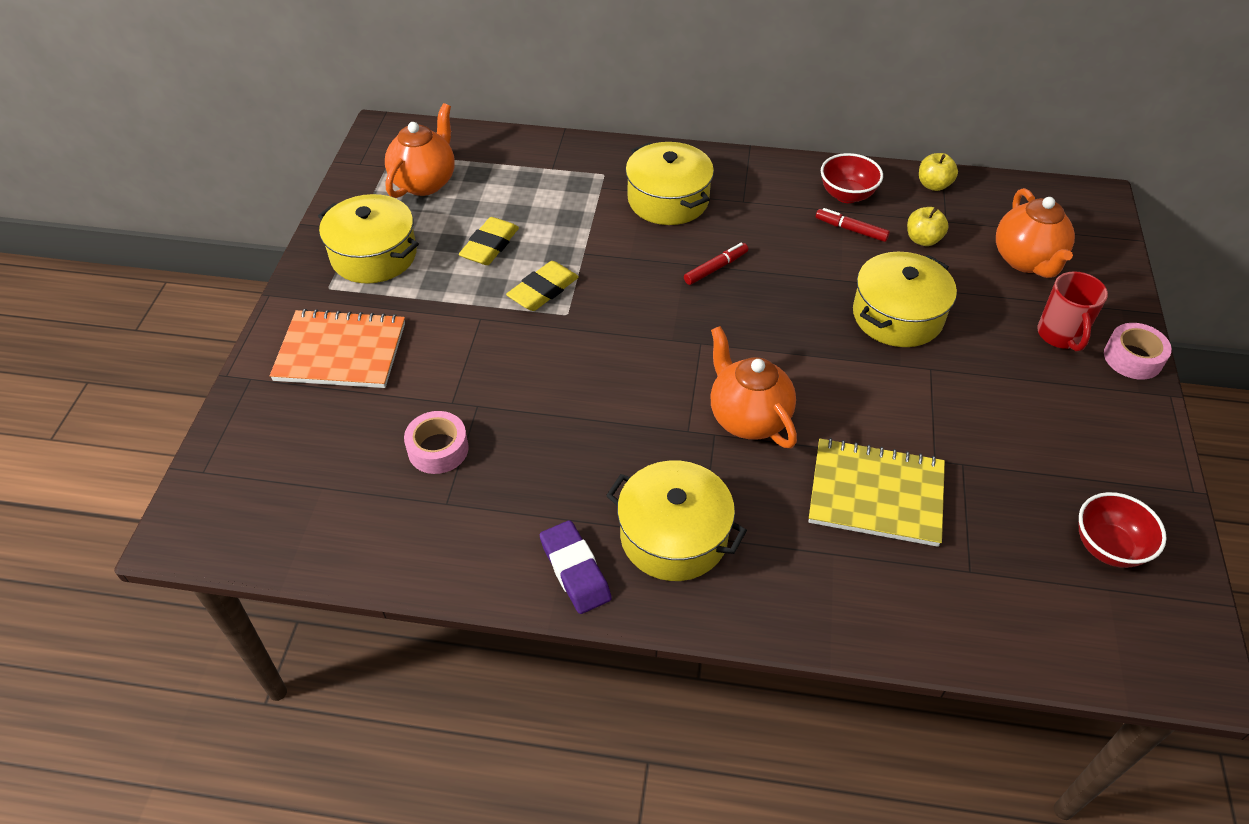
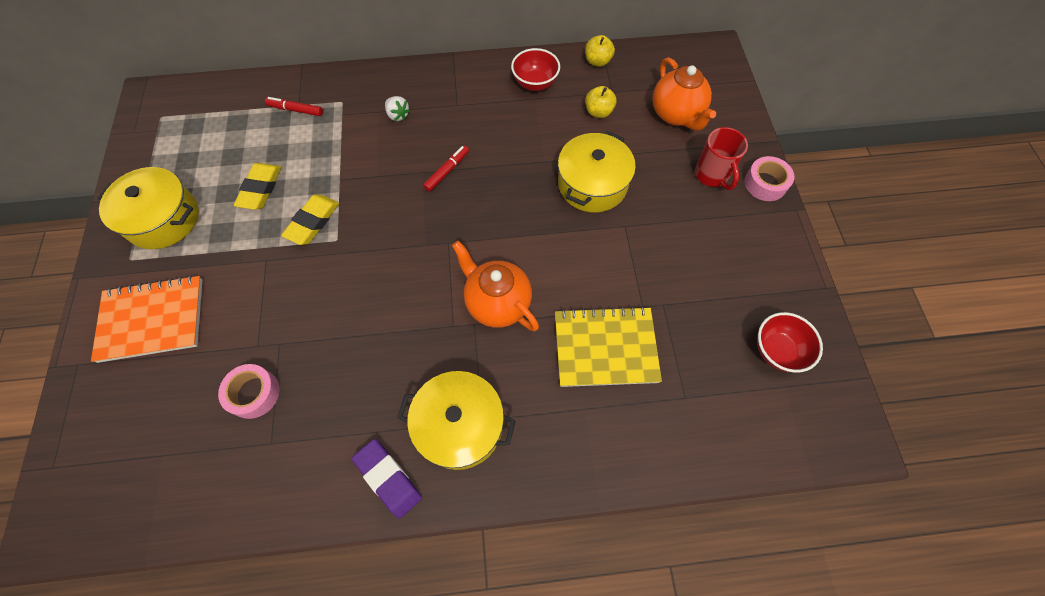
camera: 15 degrees left, 15 degrees up
orange teapot [385,103,455,198] -> none
yellow pot [625,142,714,225] -> white strawberry [385,96,410,121]
red marker [816,208,890,242] -> red marker moved to [265,97,323,116]

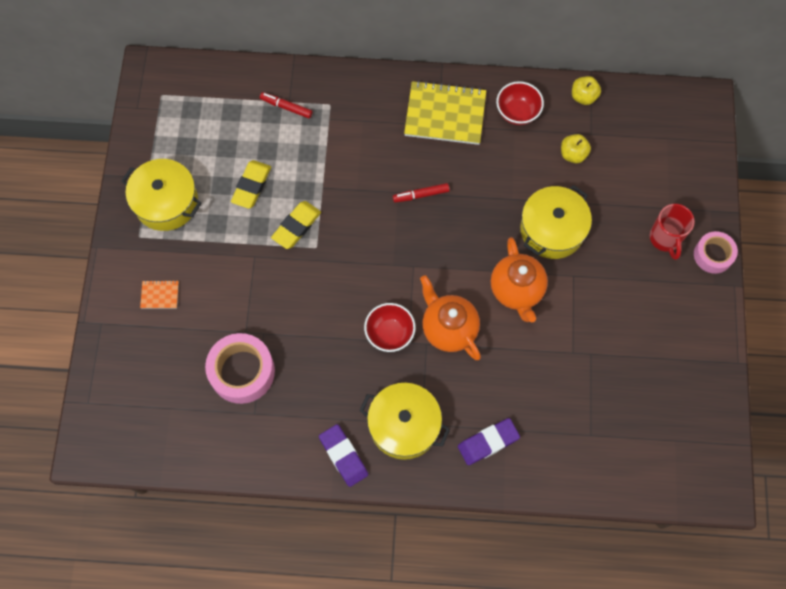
camera: 10 degrees right, 5 degrees up
orange notebook [91,275,202,363] -> orange notebook [140,280,179,309], size x0.45
pink tape [218,364,280,419] -> pink tape [205,333,275,404], size x1.60
white strawberry [385,96,410,121] -> none
red marker [423,145,469,192] -> red marker turned 150 degrees counterclockwise [393,183,450,203]
yellow notebook [555,306,662,387] -> yellow notebook moved to [404,81,486,145]
orange teapot [652,57,716,131] -> orange teapot moved to [491,237,548,322]
red bowl [757,312,823,373] -> red bowl moved to [364,303,416,352]
none -> purple eraser [458,418,520,465]

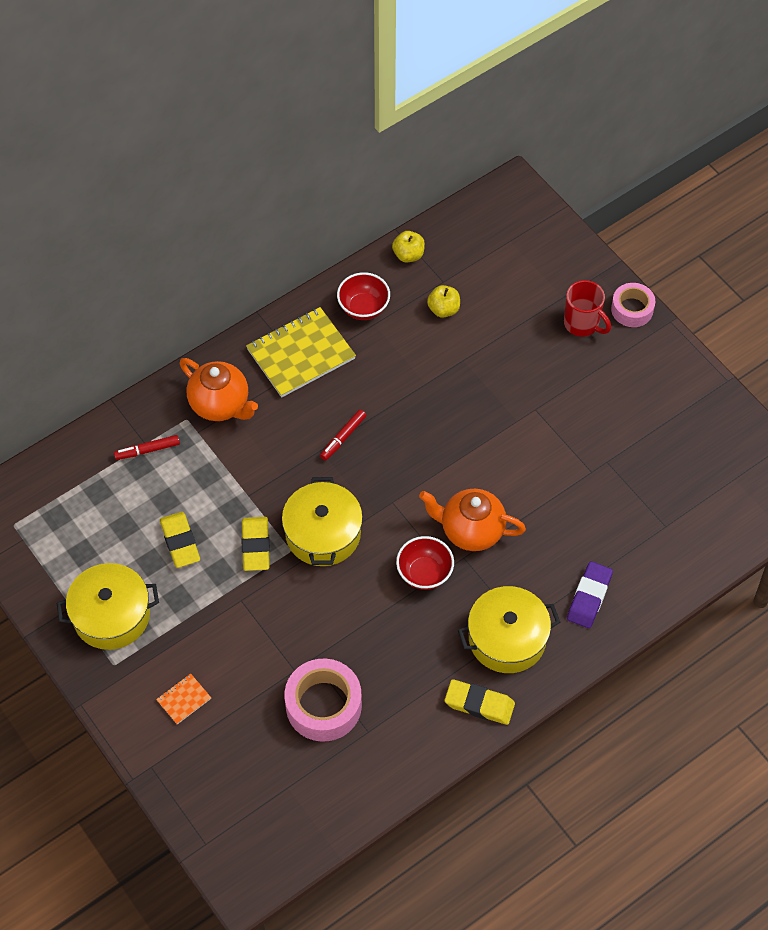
camera: 40 degrees left, 10 degrees down
purple eraser [319,424,368,487] -> yellow eraser [445,679,515,725]
orange teapot [491,237,548,322] -> orange teapot moved to [179,358,258,421]
yellow pot [520,185,592,259] -> yellow pot moved to [282,477,363,566]

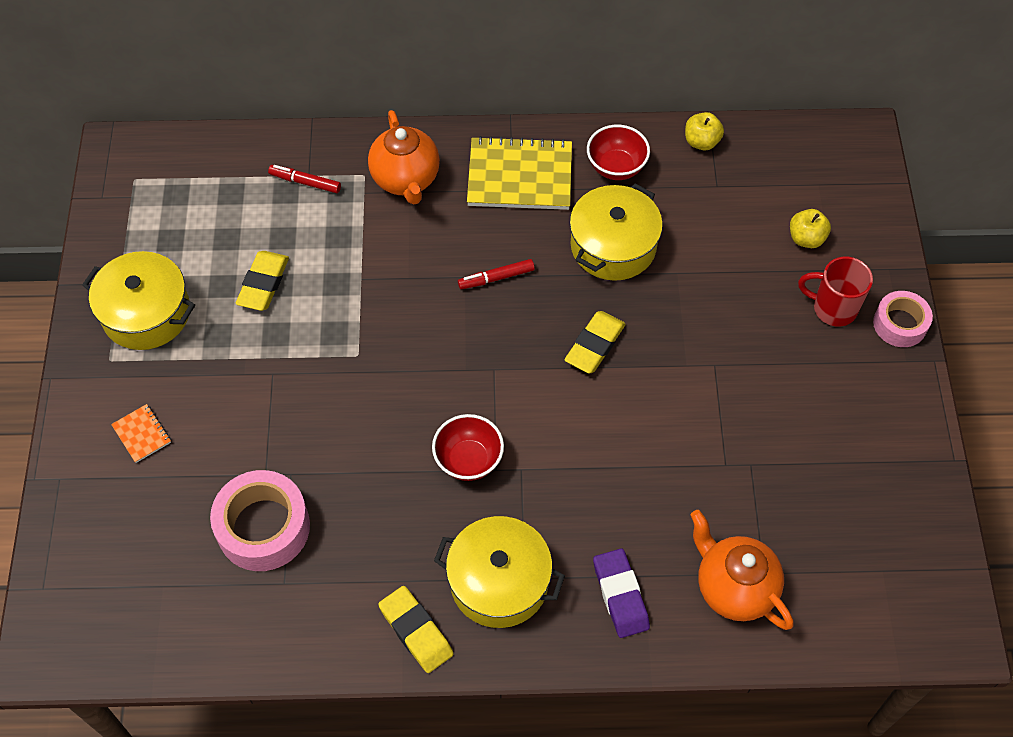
camera: 35 degrees right, 0 degrees up
orange notebook [156,673,211,724] -> orange notebook turned 60 degrees clockwise [111,404,171,463]
yellow eraser [242,517,270,571] -> yellow eraser moved to [565,311,626,374]
yellow pot [282,477,363,566] -> yellow pot moved to [570,184,663,281]
orange teapot [419,489,526,551] -> orange teapot moved to [691,510,794,630]
yellow apple [427,285,460,318] -> yellow apple moved to [790,209,831,248]
red mug [564,280,611,337] -> red mug turned 120 degrees clockwise [798,257,873,327]
purple eraser [567,561,613,628] -> purple eraser turned 75 degrees counterclockwise [593,549,650,638]

